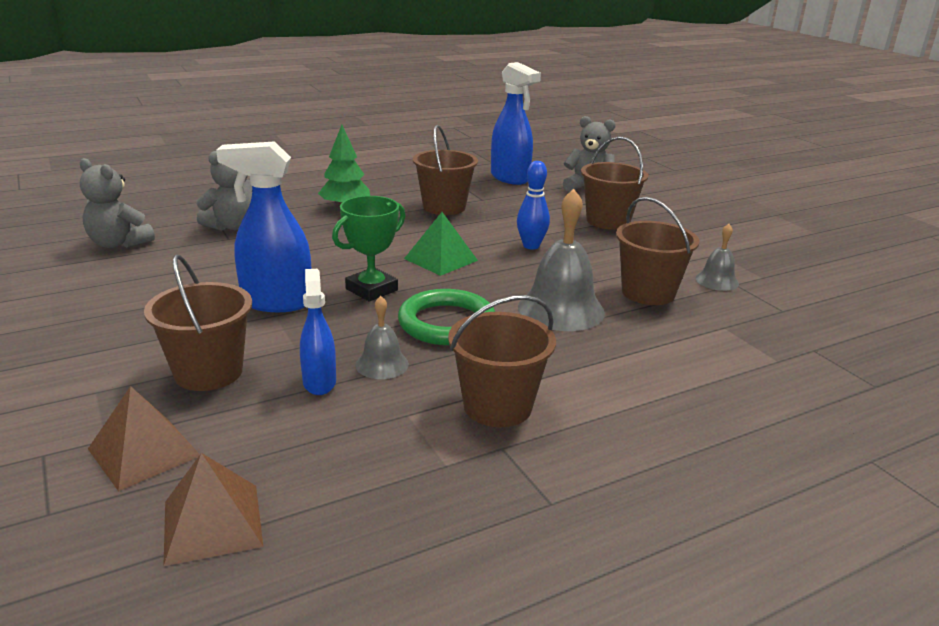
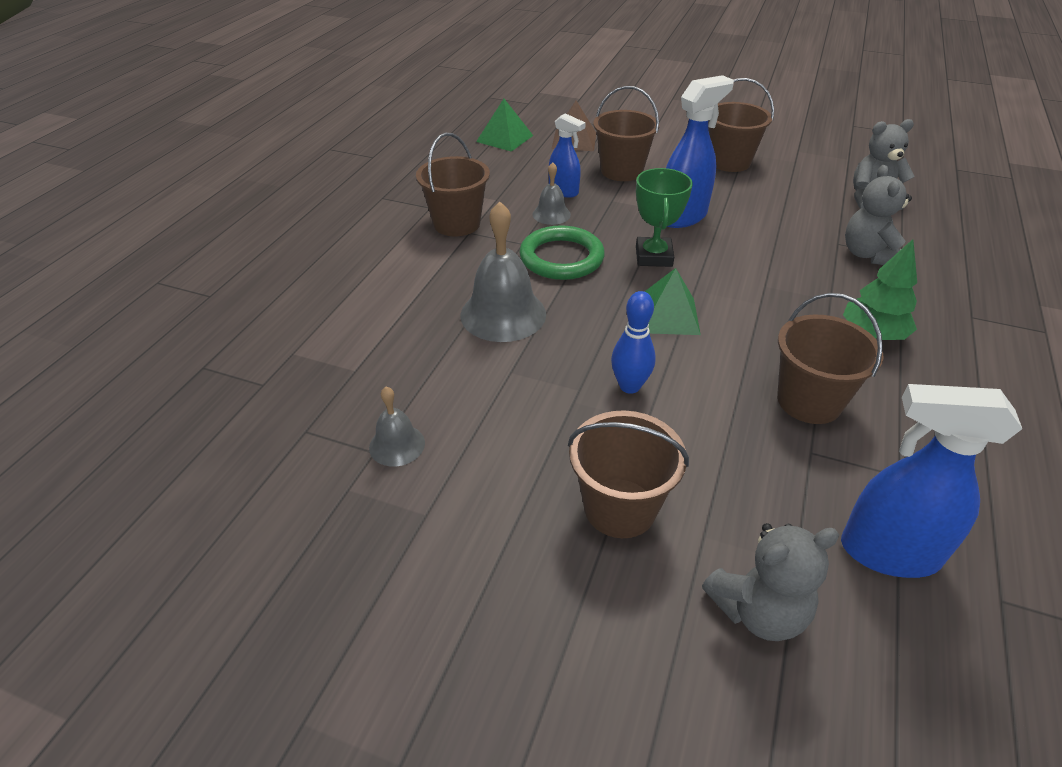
camera: 140 degrees right, 15 degrees up
brown pyramid [163,453,263,566] -> green pyramid [476,99,533,152]
brown bucket [616,197,699,305] -> brown bucket moved to [709,78,774,172]

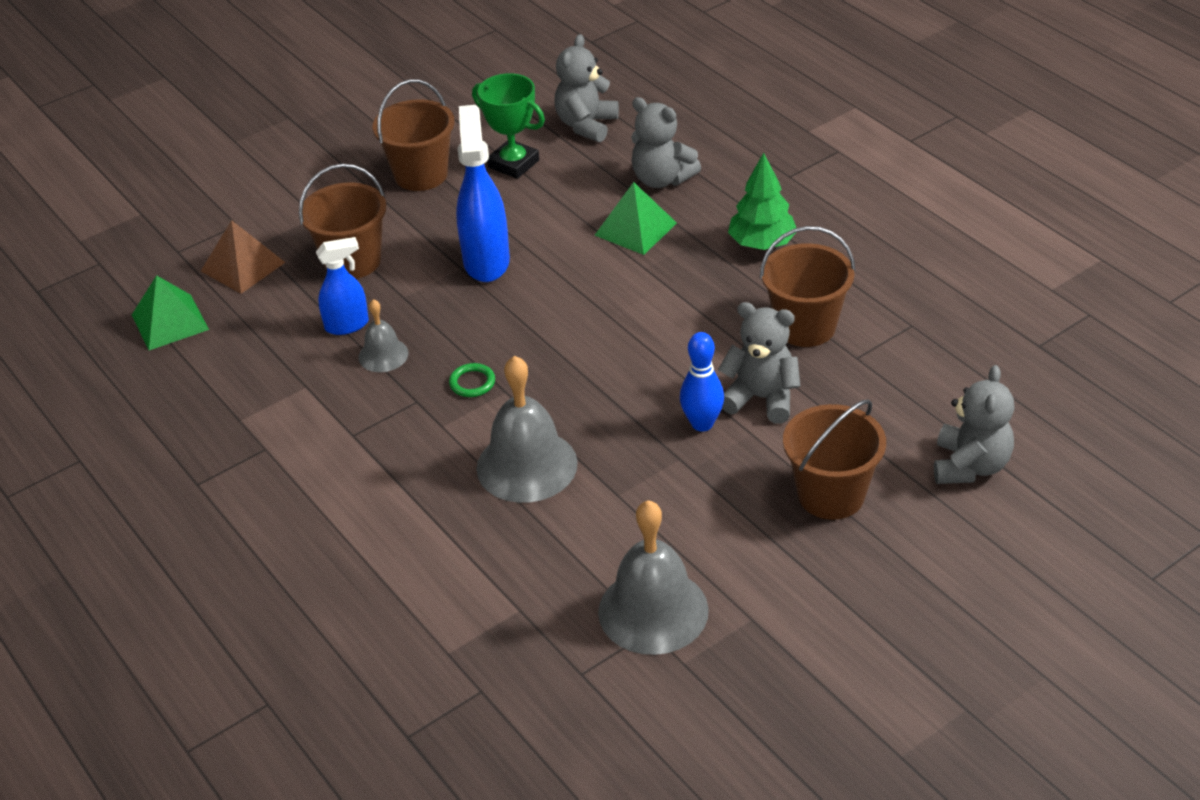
camera: 55 degrees left, 0 degrees up
grey bell [369,387,425,467] -> grey bell [598,500,709,655], size x1.88
brown bucket [416,133,490,236] -> none
green ring [519,225,605,280] -> green ring [449,363,495,397], size x0.45
green trophy [636,168,693,267] -> green trophy moved to [472,73,545,179]
green pyramid [644,268,701,335] -> green pyramid moved to [595,182,677,255]
blue spray bottle [841,384,1022,578] -> none
none -> grey teddy bear [718,302,801,424]

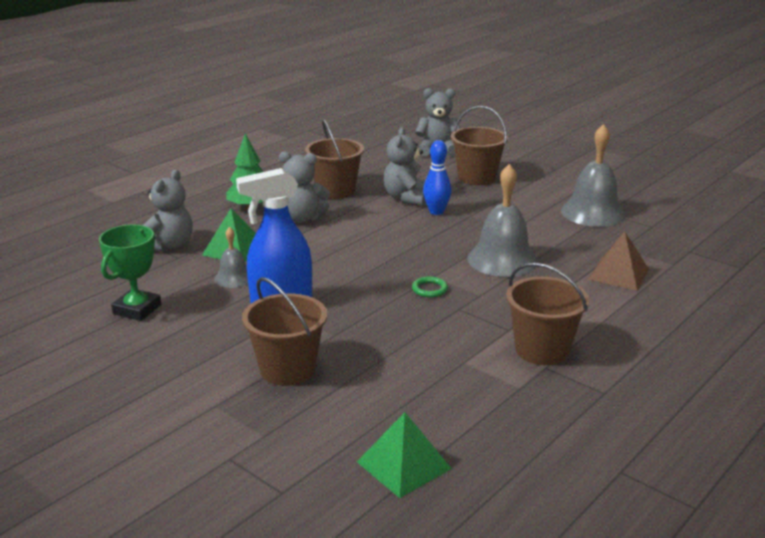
camera: 105 degrees left, 15 degrees down
brown pyramid [201,220,286,294] -> brown pyramid moved to [588,232,649,291]
blue spray bottle [316,237,369,335] -> none
grey bell [358,299,409,372] -> grey bell moved to [214,227,248,288]
brown bucket [373,79,455,191] -> brown bucket moved to [506,263,589,365]
grey teddy bear [554,34,619,142] -> grey teddy bear moved to [279,151,330,223]

